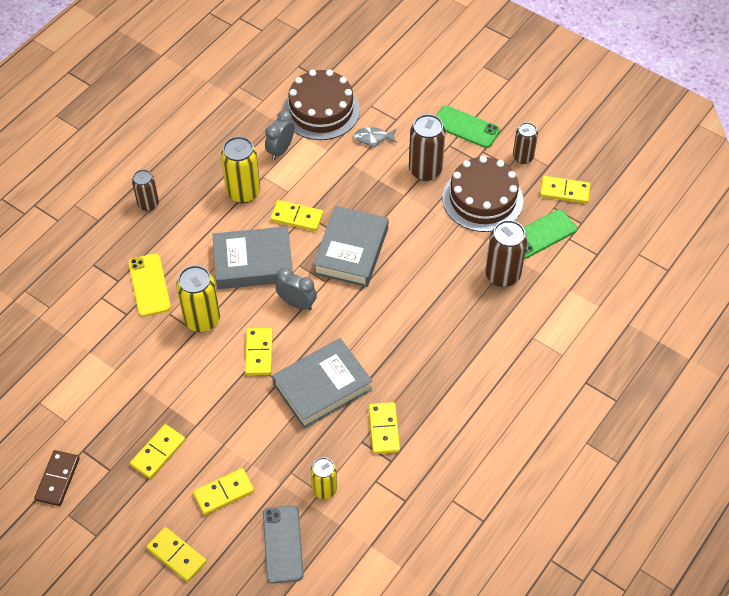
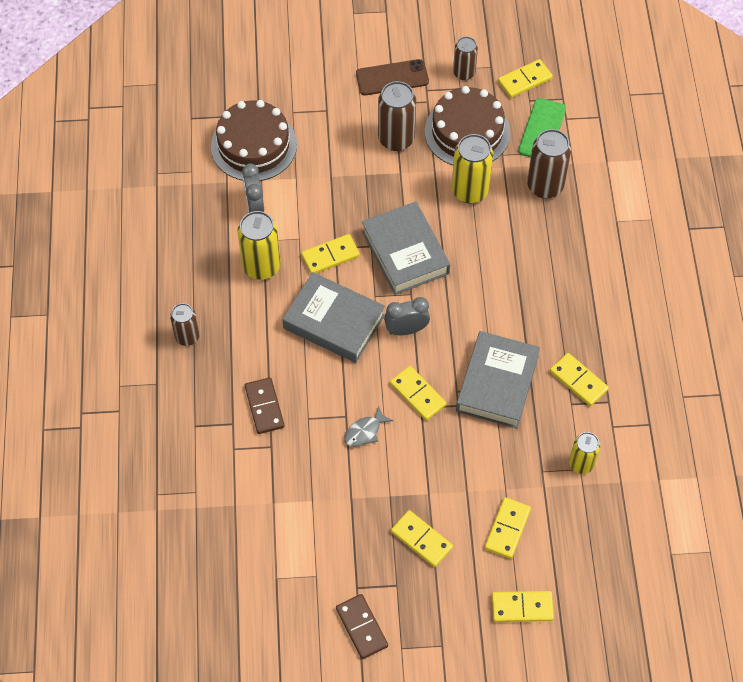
camera: 40 degrees left, 5 degrees up
yellow phone [128,254,171,316] -> brown domino [245,377,285,434]
yellow domino [130,424,186,479] -> yellow domino turned 45 degrees counterclockwise [391,510,453,567]
yellow can [176,265,220,332] -> yellow can moved to [452,134,493,203]
grey book [213,226,293,289] -> grey book turned 75 degrees clockwise [282,272,385,363]
grey phone [263,505,304,583] -> none
grey fish [354,127,397,148] -> grey fish moved to [344,405,393,447]
green phone [436,106,500,148] -> brown phone [356,59,429,95]

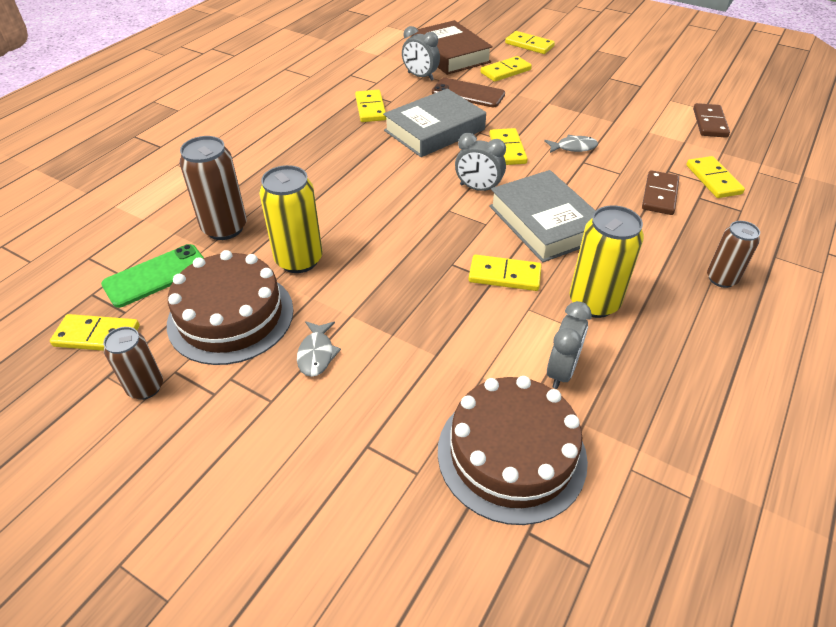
camera: 145 degrees left, 15 degrees down
brown domino [336,594,388,659] -> brown domino moved to [693,103,730,138]
brown phone [356,59,429,95] -> brown phone moved to [432,78,505,107]
grey book [362,201,450,295] -> none
brown can [378,81,416,151] -> grey fish [297,321,341,377]
yellow domino [391,510,453,567] -> yellow domino moved to [686,156,745,198]
yellow can [569,432,600,474] -> grey clock [402,26,440,81]
none -> brown book [411,20,493,75]

